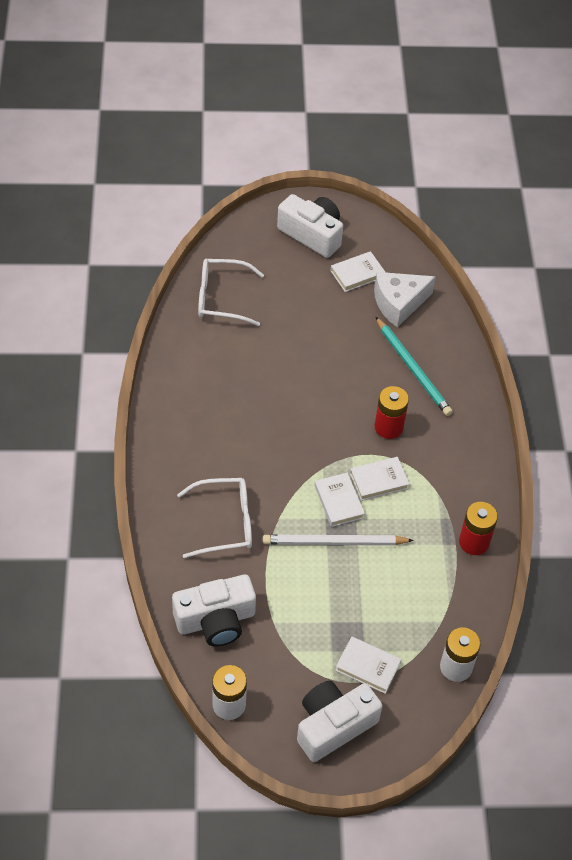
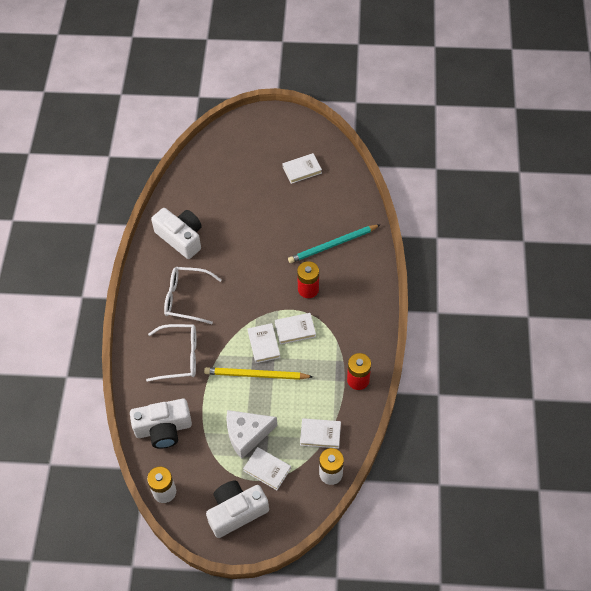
camera: 10 degrees right, 5 degrees up
white glasses [198,259,264,326] -> white glasses moved to [164,267,222,324]
white pencil [263,535,414,545] -> yellow pencil [204,367,313,380]
white camera [277,194,343,258] -> white camera moved to [151,208,202,259]
white cheese [374,272,436,328] -> white cheese moved to [226,410,277,459]
turquoise pencil [376,317,453,416] -> turquoise pencil turned 90 degrees clockwise [288,224,381,263]
none -> white book [300,418,341,449]

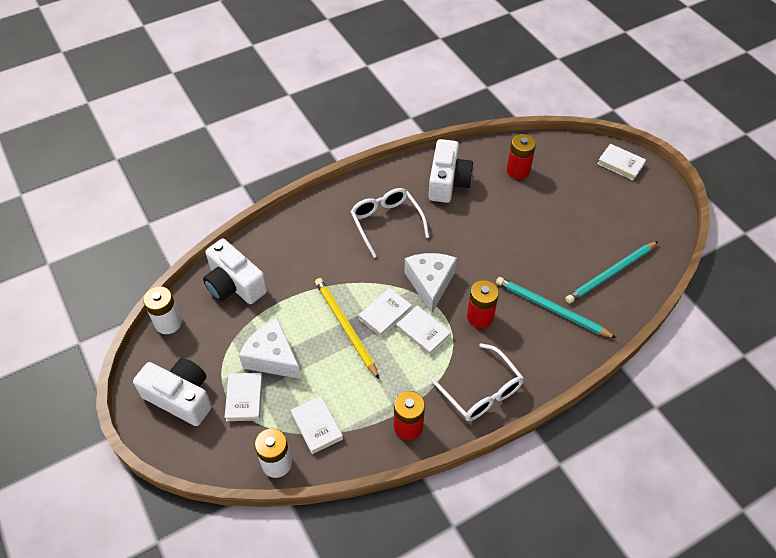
camera: 55 degrees right, 5 degrees down
white glasses [146,324,197,382] -> white glasses moved to [428,343,524,421]
white book [283,153,322,184] -> white book moved to [597,144,646,180]
none -> white cheese [404,253,457,314]
none -> red battery [507,134,536,179]
none -> turquoise pencil [565,241,658,303]

